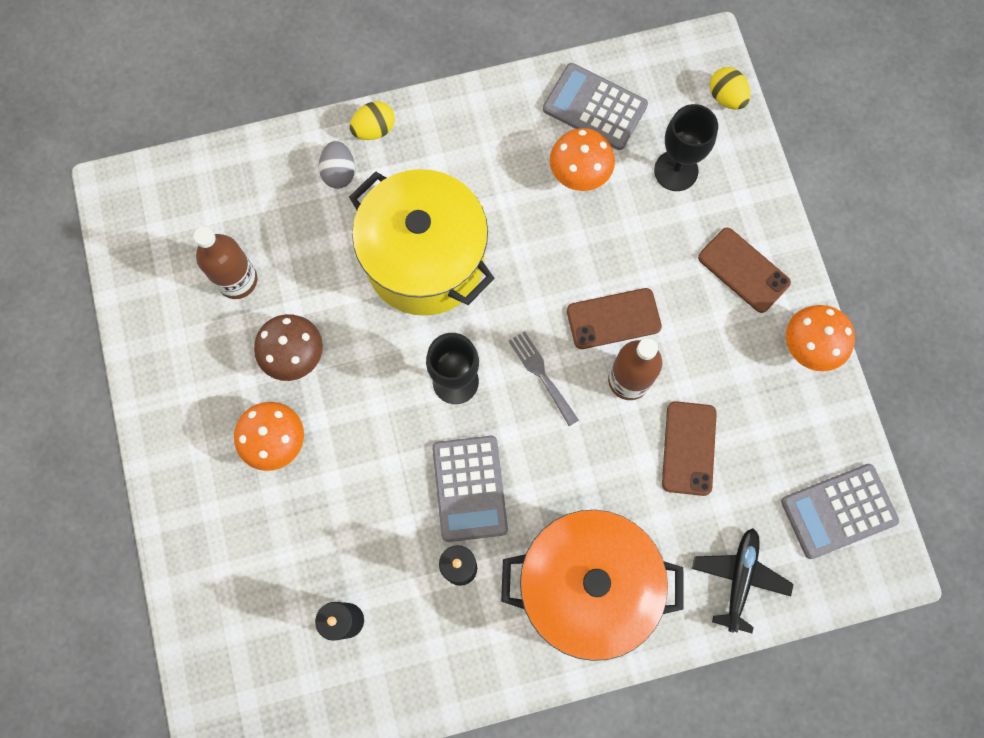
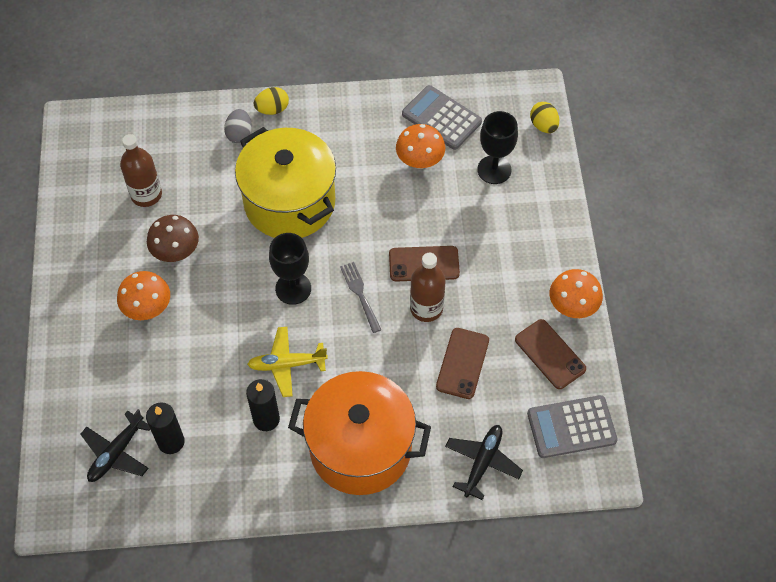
camera: 10 degrees right, 15 degrees down
grey calculator [432,436,508,542] -> yellow plane [247,327,328,397]
brown phone [698,228,791,313] -> brown phone moved to [515,319,586,389]
none -> black plane [80,409,150,482]

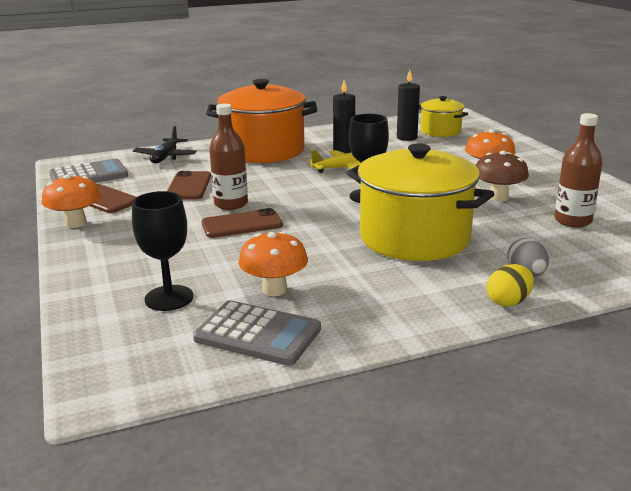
camera: 165 degrees right, 35 degrees down
black plane [80,409,150,482] -> yellow pot [419,96,468,137]
grey fork [340,262,381,333] -> none
yellow egg [530,102,559,133] -> none

